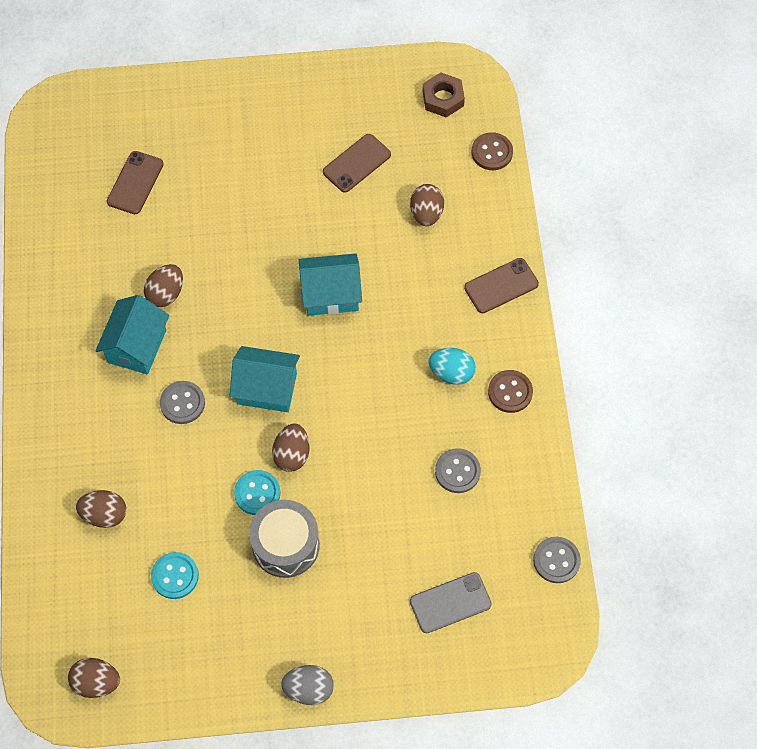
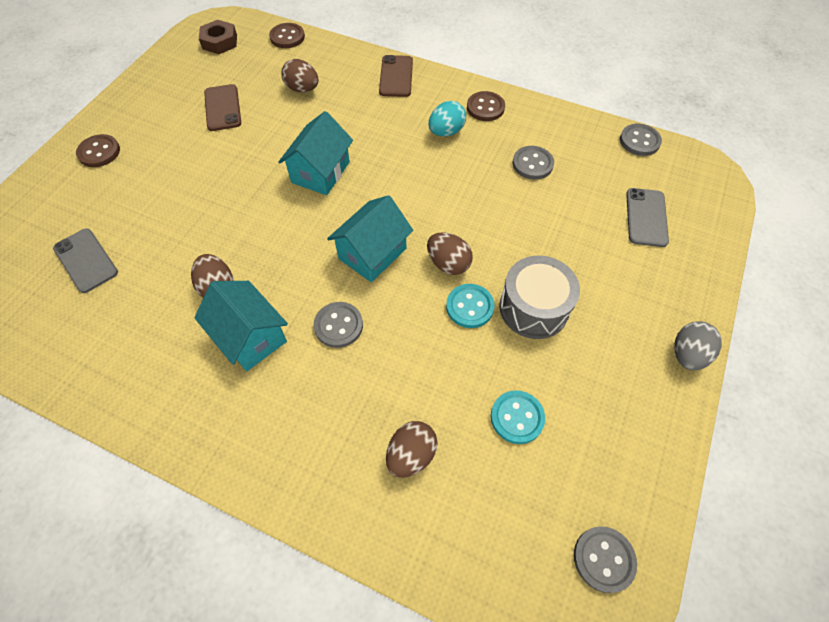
camera: 60 degrees left, 5 degrees down
brown egg [68,658,120,698] -> grey button [574,526,637,593]
brown phone [107,151,164,214] -> grey phone [53,228,118,293]
none -> brown button [76,134,120,167]

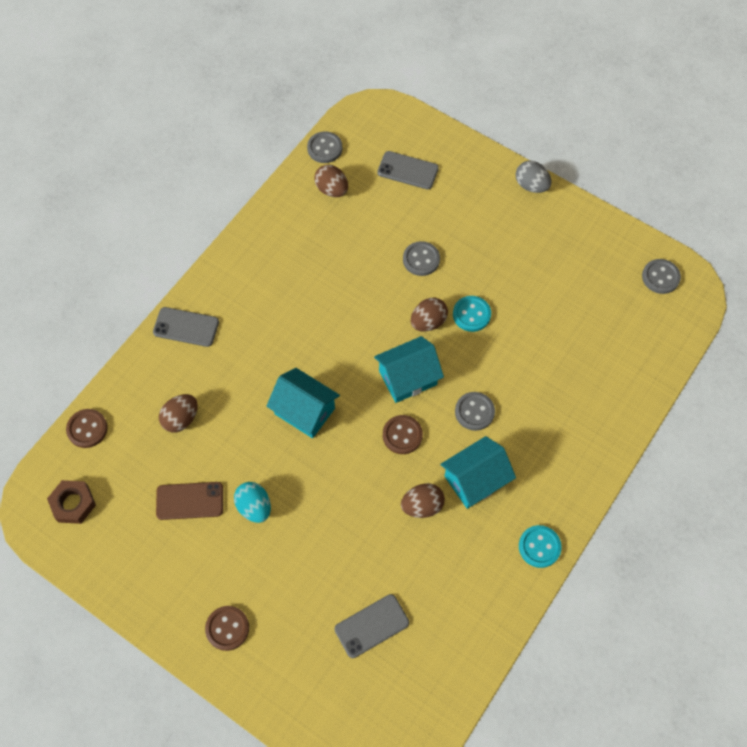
camera: 80 degrees left, 5 degrees up
turquoise house [327,195,413,282] -> turquoise house turned 75 degrees counterclockwise [374,336,444,403]
brown phone [379,55,413,97] -> grey phone [153,307,219,347]
brown egg [386,421,438,478] -> brown egg moved to [314,165,348,197]
turquoise egg [429,101,466,137] -> turquoise egg moved to [234,482,271,523]
brown button [467,91,505,121] -> brown button moved to [383,415,423,454]
turquoise button [491,390,545,444] -> turquoise button moved to [519,525,562,568]
grey drum [499,256,580,339] -> none
grey button [513,146,554,180] -> grey button moved to [403,241,440,276]

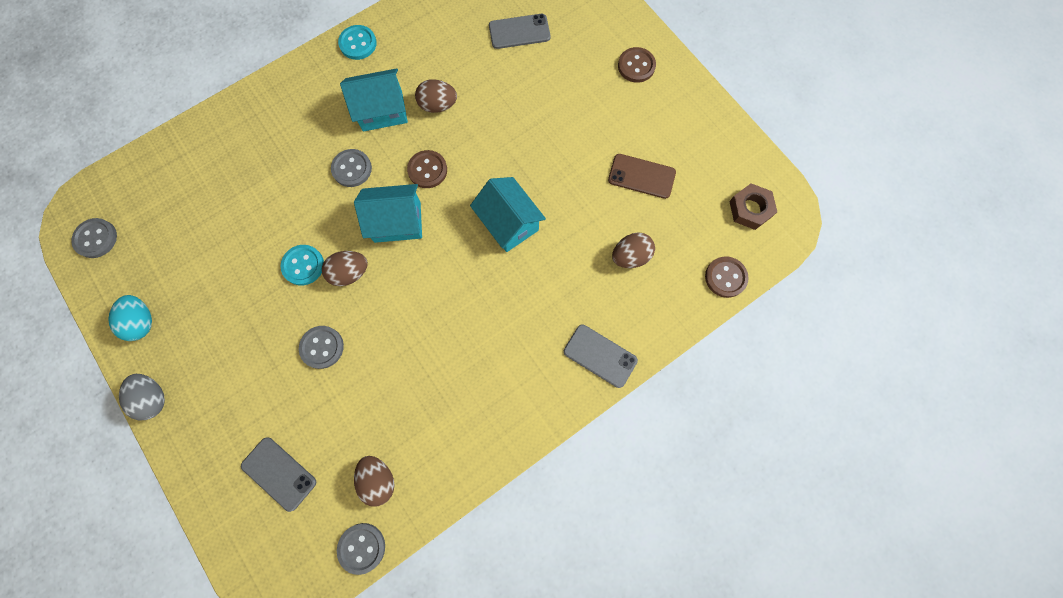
camera: 160 degrees left, 10 degrees up
turquoise egg [234,482,271,523] -> turquoise egg moved to [108,295,152,341]

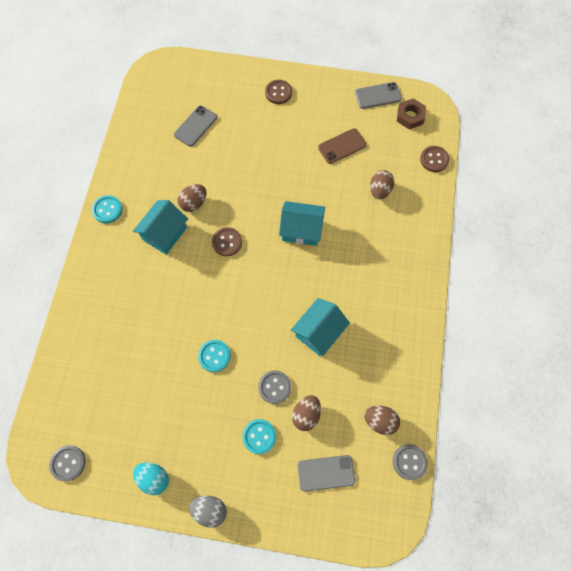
camera: 45 degrees left, 5 degrees down
brown egg [322,251,368,286] -> brown egg moved to [292,395,321,431]
grey button [331,149,372,187] -> none
turquoise house [354,184,422,243] -> turquoise house moved to [291,298,350,356]
grey phone [564,324,638,388] -> grey phone moved to [355,82,402,109]
none -> turquoise button [242,419,276,454]

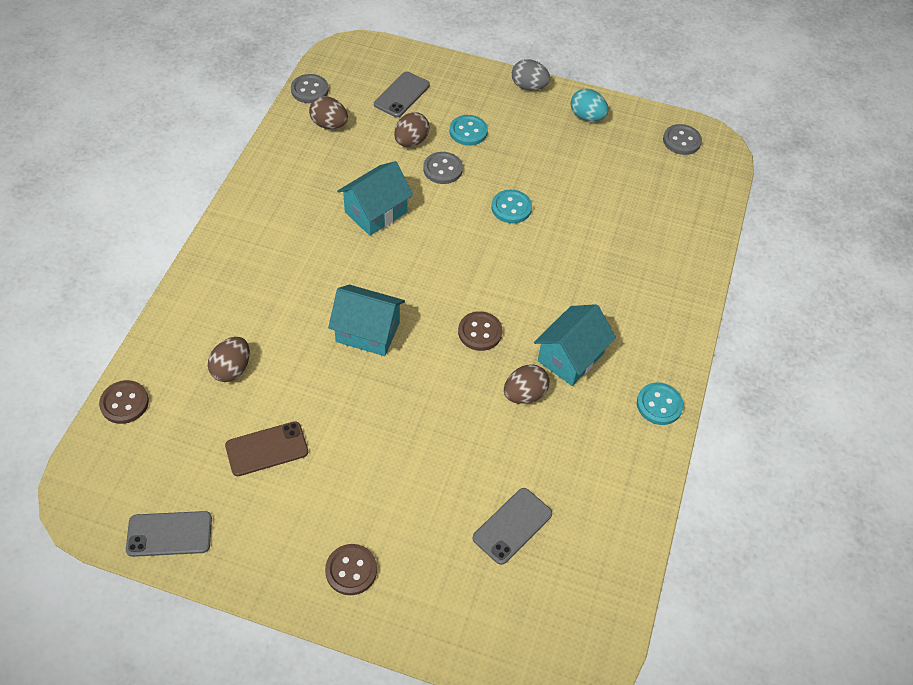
camera: 175 degrees left, 15 degrees down
grey phone [298,455,355,492] -> grey phone turned 60 degrees counterclockwise [374,71,430,117]
brown nut [397,98,426,129] -> none

